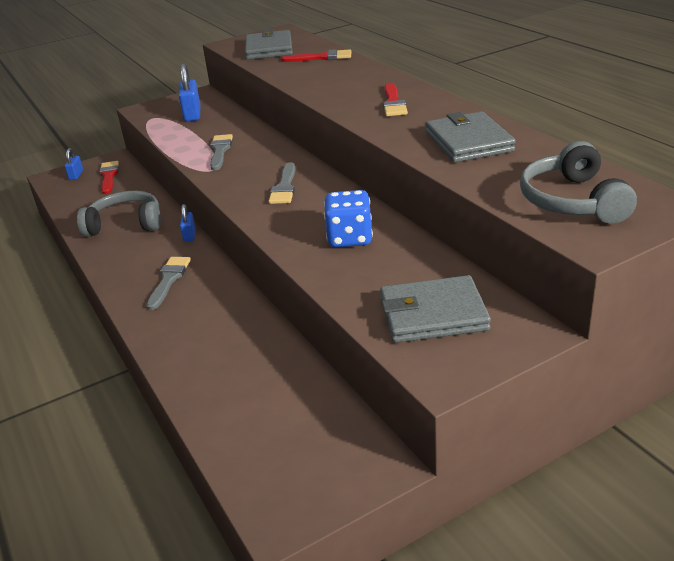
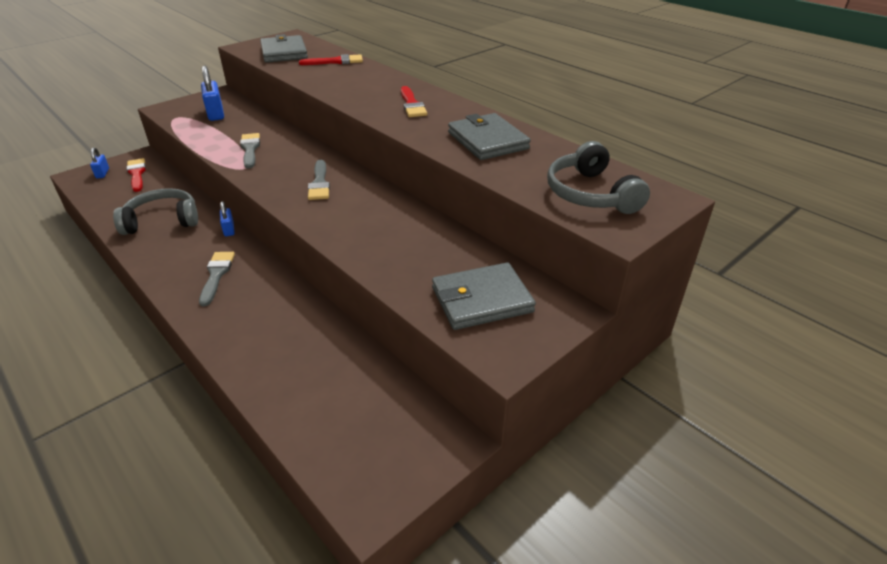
camera: 15 degrees left, 5 degrees up
blue dice [324,190,373,247] -> none

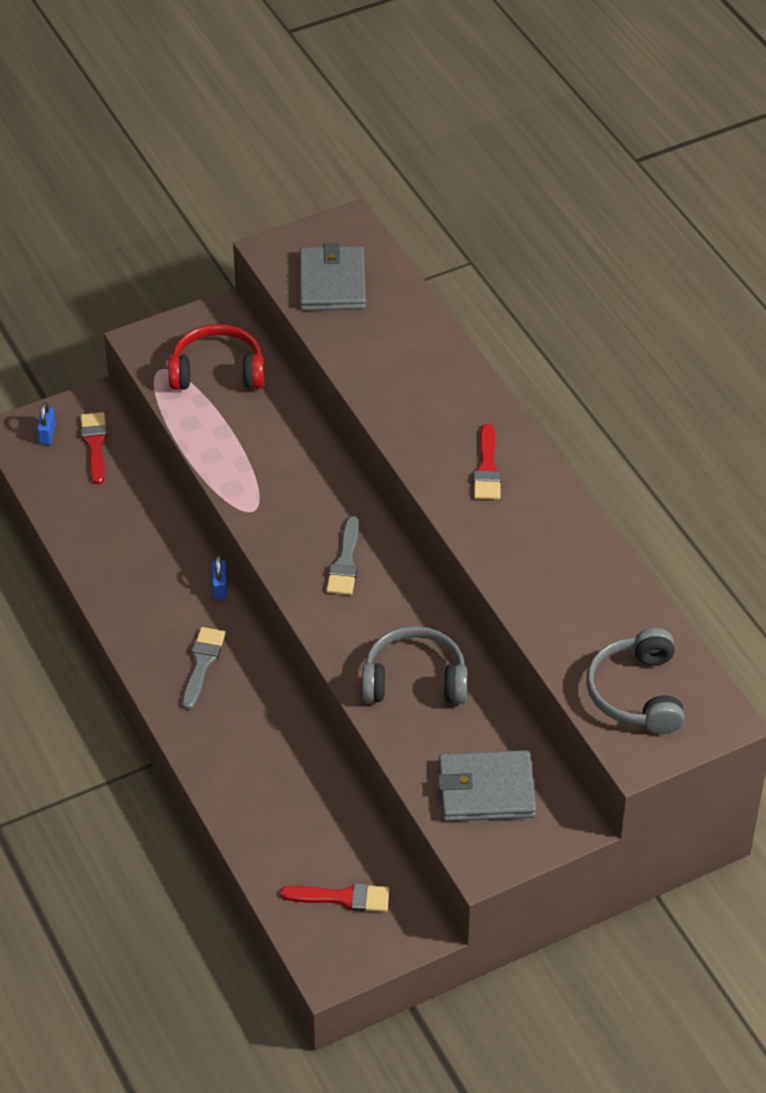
camera: 15 degrees right, 10 degrees up
grey headphones [113,188,198,235] -> grey headphones moved to [362,626,467,704]
blue padlock [201,66,224,121] -> red headphones [168,324,264,390]
grey brush [240,133,260,168] -> none
red brush [299,54,363,65] -> red brush moved to [280,883,390,912]
grey wallet [448,113,531,160] -> none

